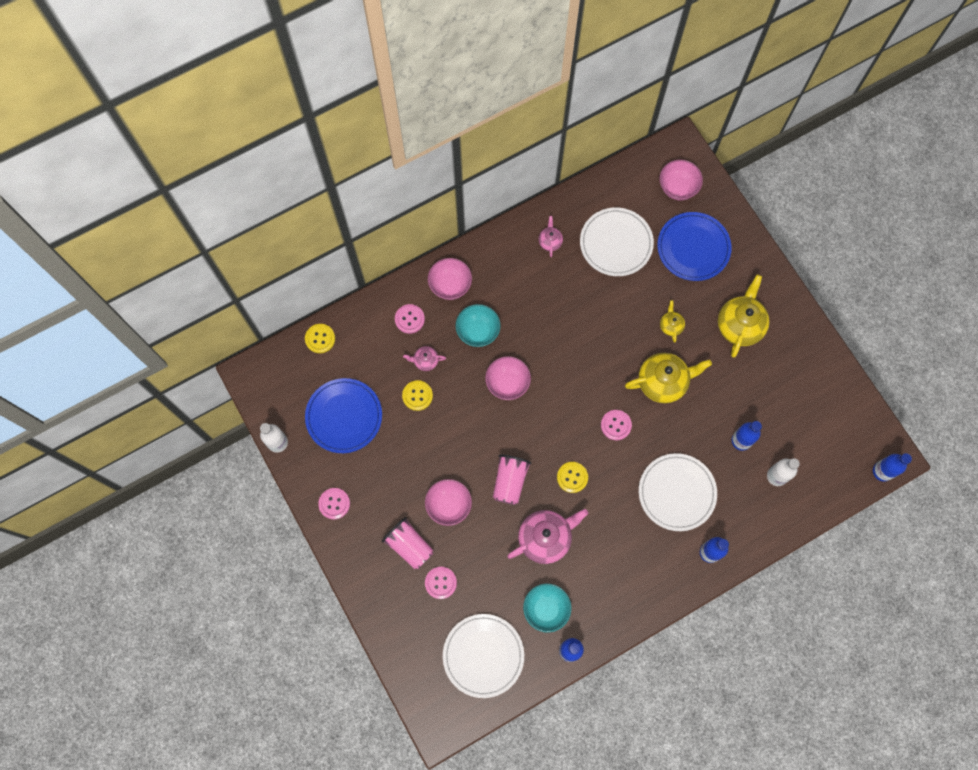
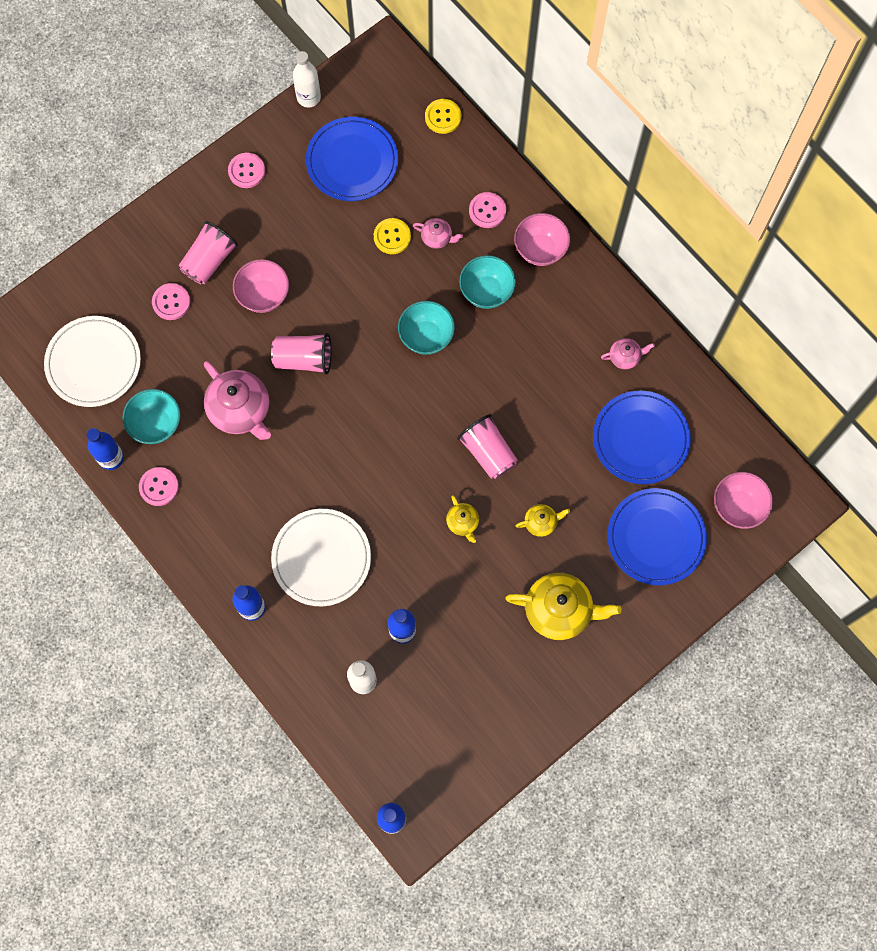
camera: 80 degrees right, 0 degrees up
pink teapot [403,346,446,371] -> pink teapot turned 120 degrees clockwise [413,218,463,249]
pink bowl [485,356,531,400] -> turquoise bowl [398,301,455,355]
yellow button [557,462,588,493] -> none
white plate [580,208,654,276] -> blue plate [593,391,691,484]
pink button [601,410,632,440] -> pink button moved to [139,467,179,506]
yellow teapot [625,353,712,403] -> yellow teapot [446,495,479,543], size x0.50
none -> pink cup [457,414,518,479]

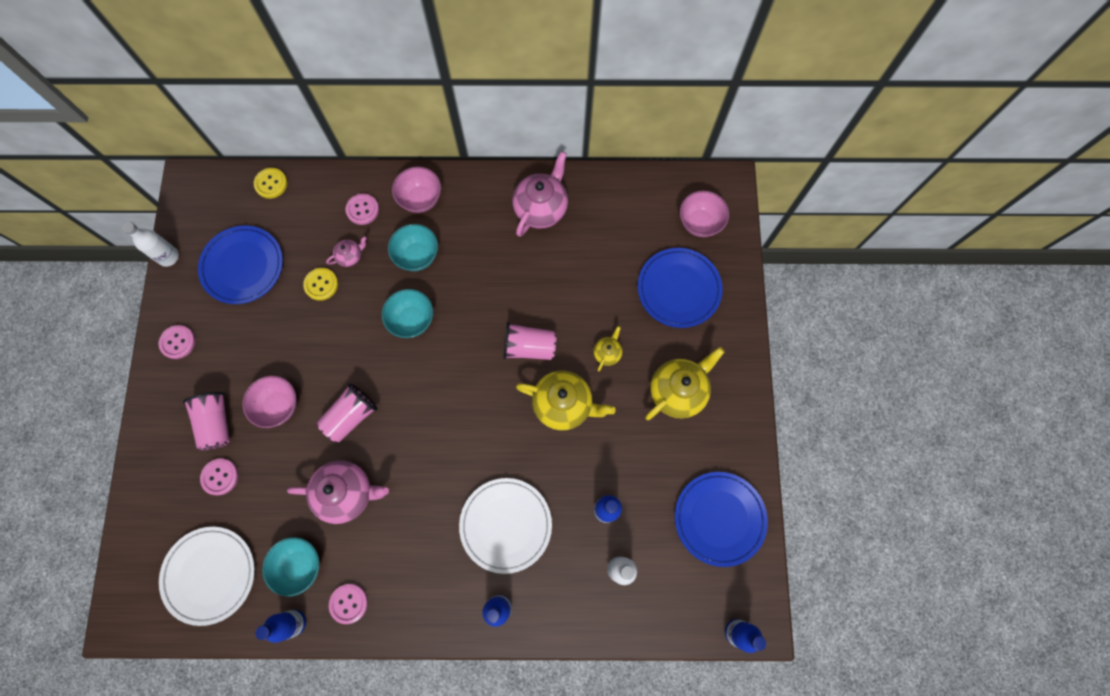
camera: 50 degrees left, 0 degrees up
yellow teapot [446,495,479,543] -> yellow teapot [516,370,616,431], size x2.01
blue plate [593,391,691,484] -> blue plate moved to [675,472,768,567]
pink teapot [601,338,655,370] -> pink teapot [512,151,568,237], size x2.01

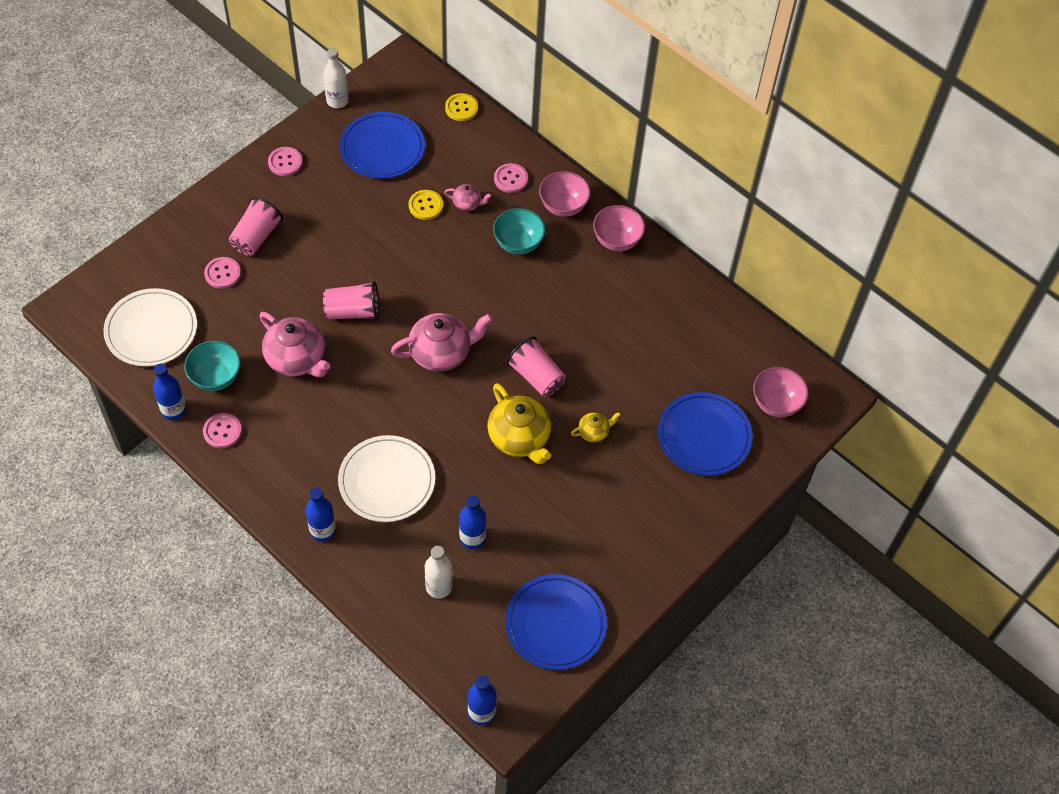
camera: 40 degrees right, 15 degrees down
pink bowl [242,376,297,428] -> pink bowl moved to [593,205,645,251]
turquoise bowl [382,289,433,338] -> none
pink teapot [512,151,568,237] -> pink teapot moved to [391,313,493,372]
yellow teapot [645,347,725,420] -> none

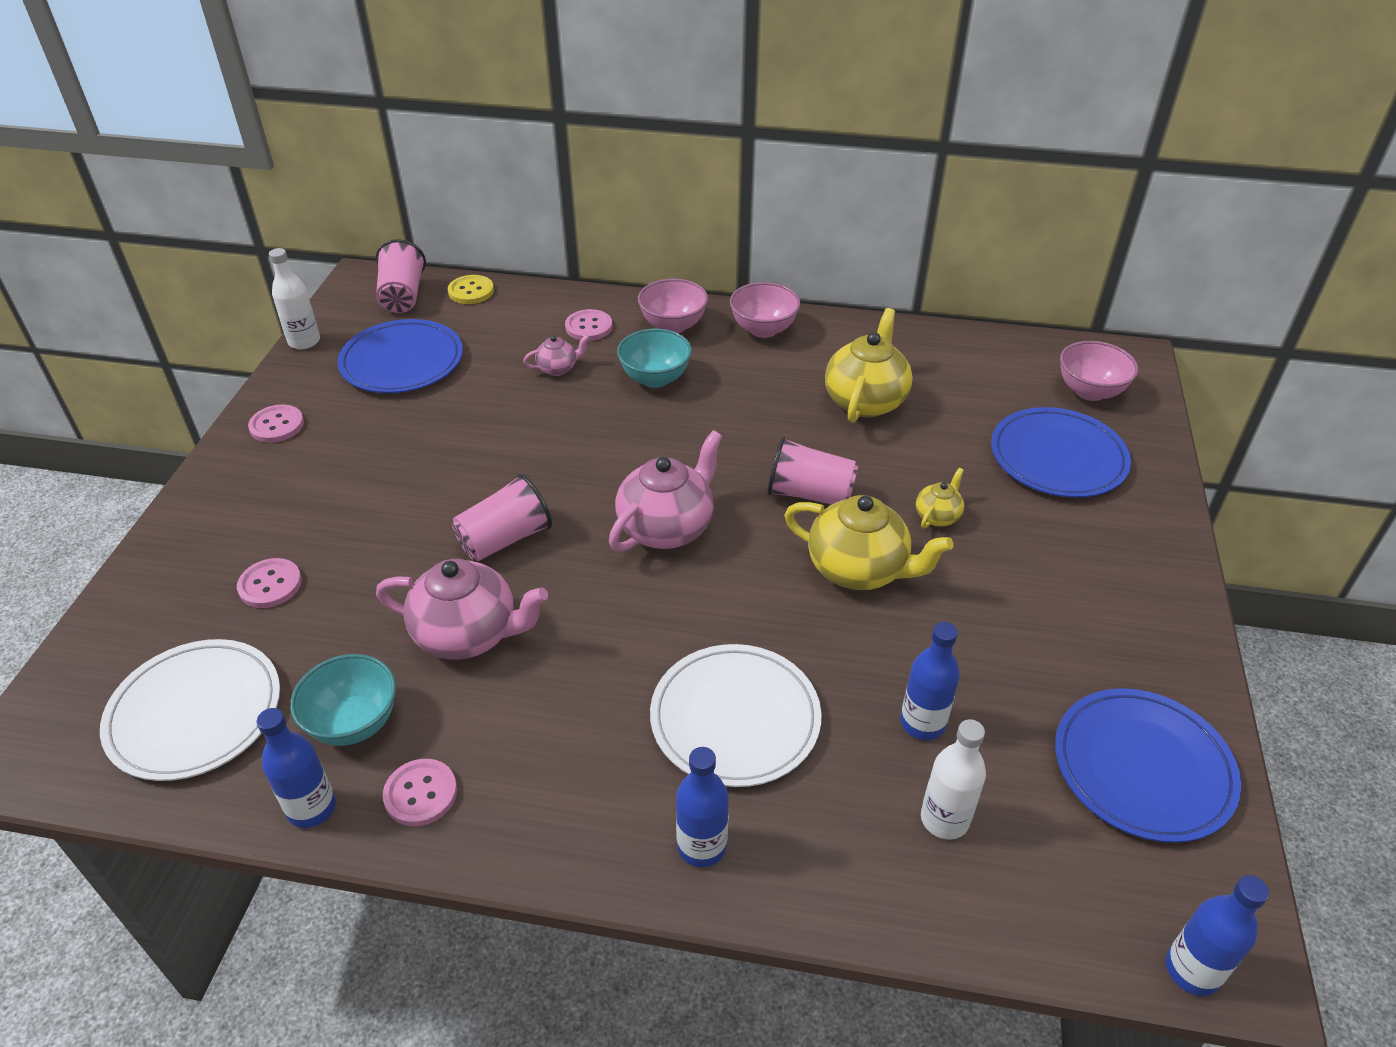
camera: 30 degrees left, 15 degrees down
pink cup [229,197,283,255] -> pink cup moved to [376,239,426,313]
yellow button [408,190,443,220] -> none
none -> yellow teapot [825,308,913,423]

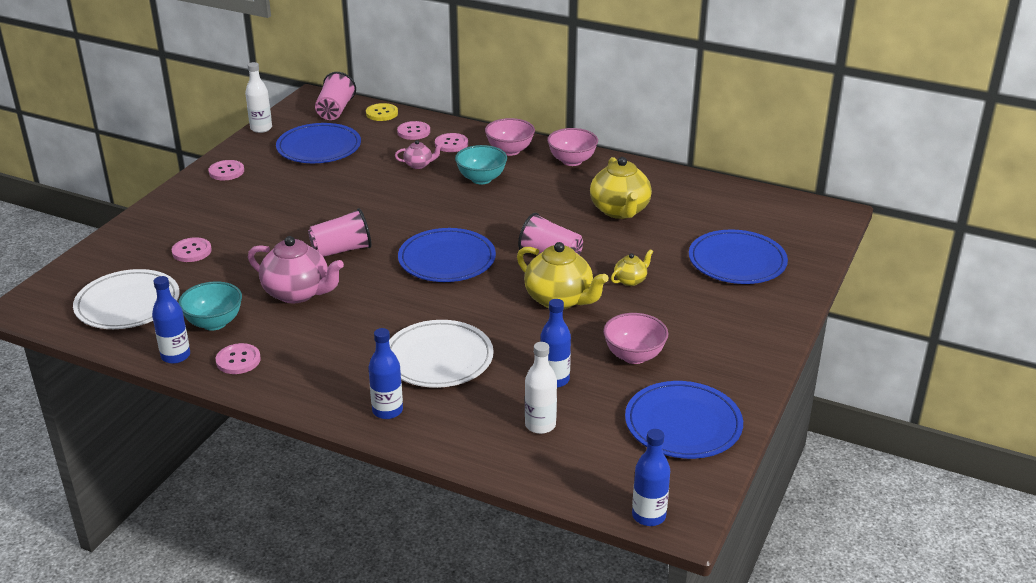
camera: 15 degrees right, 10 degrees down
pink teapot [609,430,722,552] -> blue plate [398,228,496,282]
yellow teapot [825,308,913,423] -> yellow teapot turned 135 degrees clockwise [590,157,652,219]
pink bowl [1060,341,1138,401] -> pink bowl moved to [603,313,668,364]
none -> pink button [397,121,430,140]

